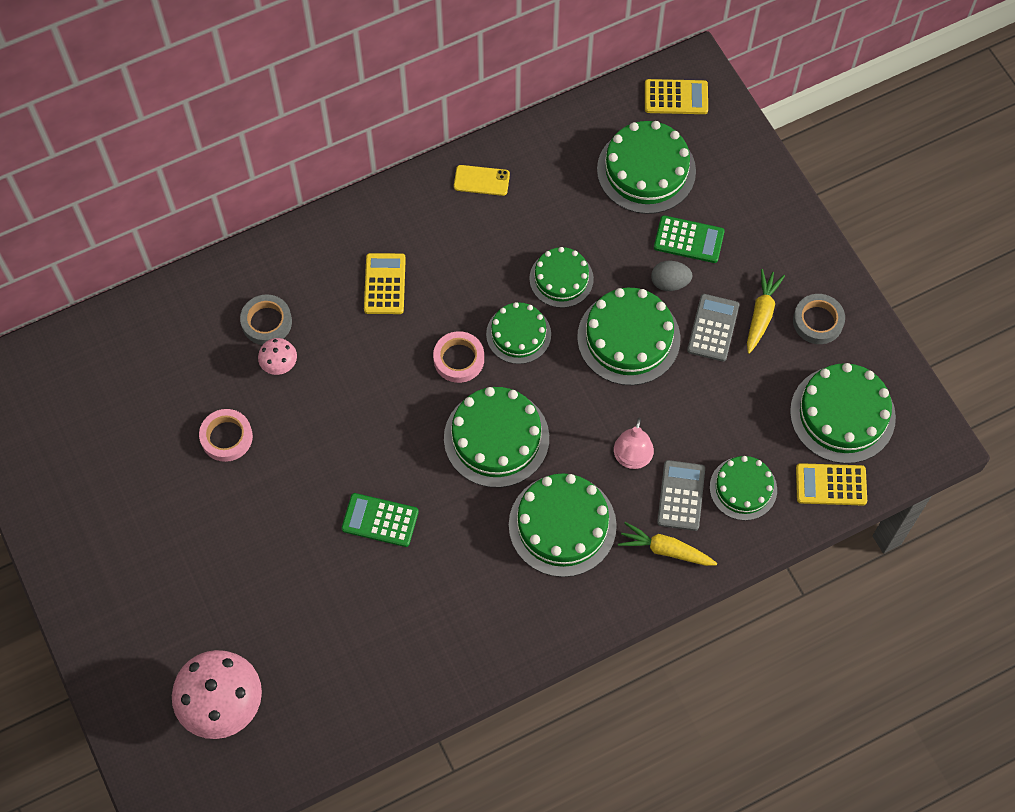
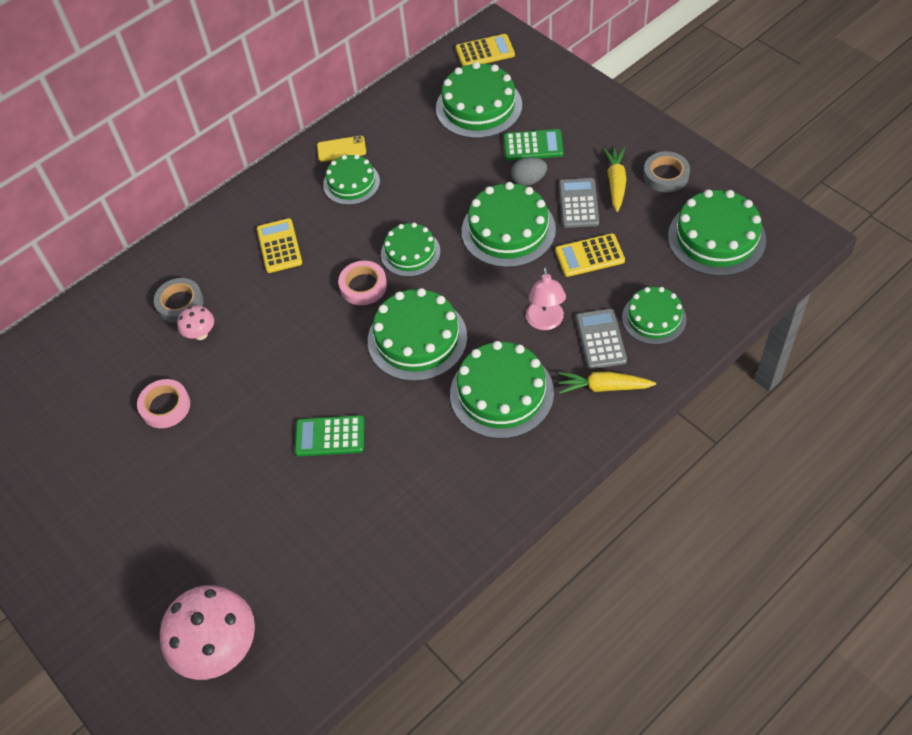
camera: 10 degrees left, 10 degrees down
green cake [529,247,594,308] -> green cake moved to [323,154,380,205]
yellow calculator [796,463,867,505] -> yellow calculator moved to [555,234,625,277]

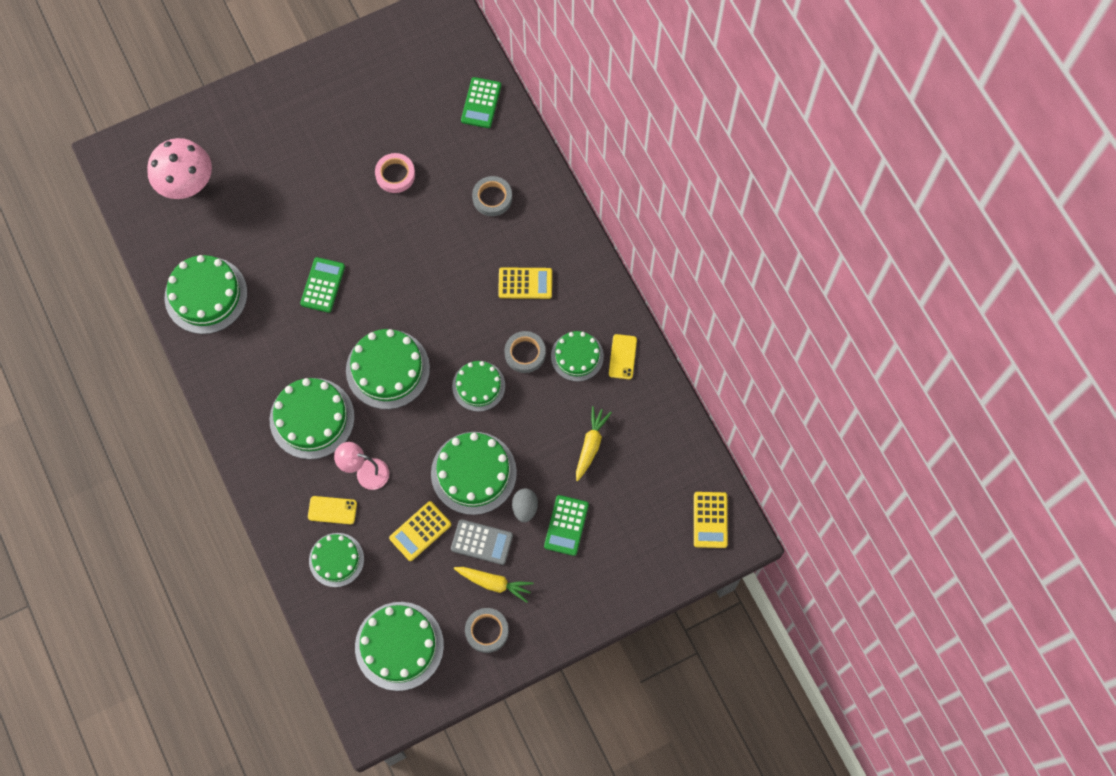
camera: 100 degrees right, 15 degrees up
pink mushroom [177,306,214,340] -> none
pink tape [338,261,387,305] -> none
green cake [436,62,522,138] -> green cake moved to [165,255,247,334]
yellow calculator [555,234,625,277] -> yellow calculator turned 135 degrees counterclockwise [389,501,451,561]
yellow carrot [558,372,656,394] -> yellow carrot moved to [576,406,612,481]
grey calculator [576,309,627,369] -> yellow phone [308,496,357,524]
none -> green calculator [461,77,501,128]
none -> grey tape [504,331,546,373]

